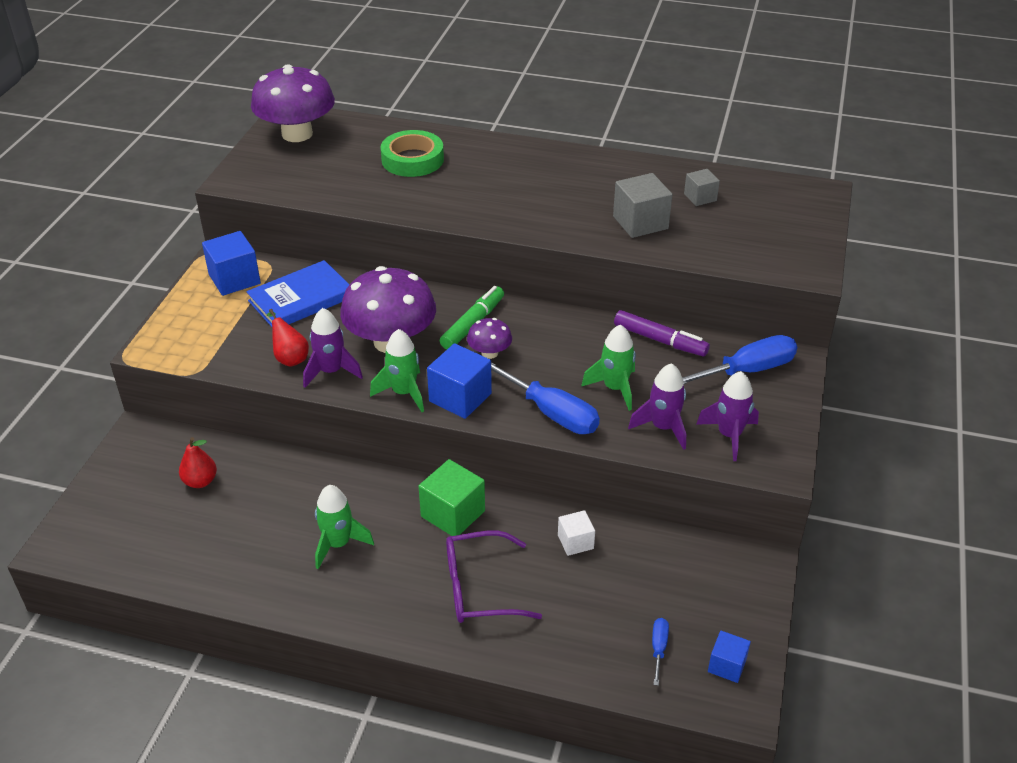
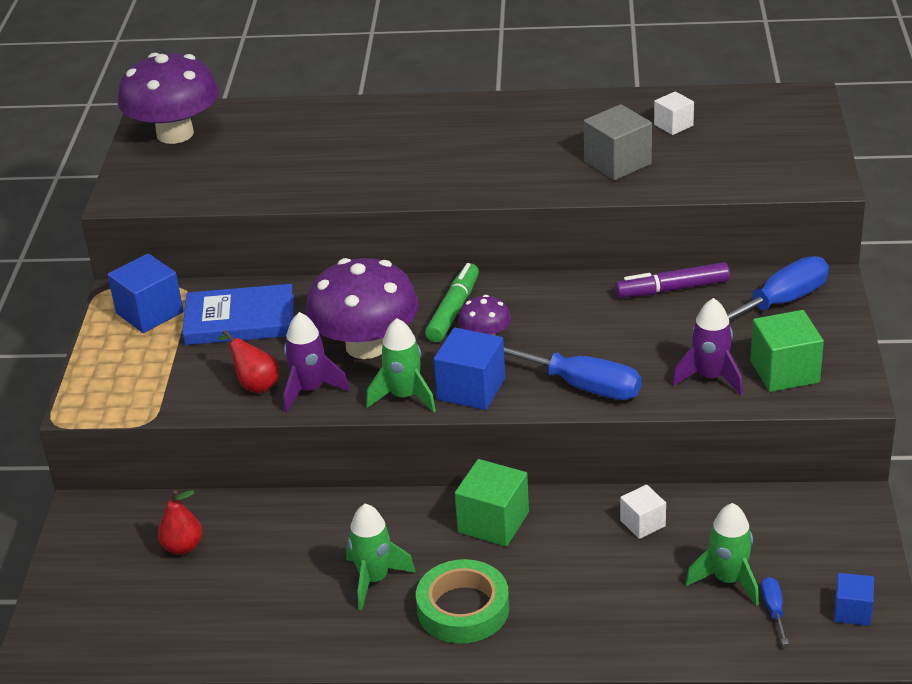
camera: 10 degrees left, 5 degrees down
blue book [246,260,349,327] -> blue book turned 45 degrees clockwise [182,284,294,345]
green tape [380,130,444,177] -> green tape moved to [416,559,509,644]
purple glasses [446,530,542,623] -> none
green rocket [581,324,636,411] -> green rocket moved to [686,503,759,606]
purple marker [614,310,710,356] -> purple marker turned 150 degrees clockwise [615,262,730,298]
grey cube [684,169,720,206] -> white cube [654,91,694,135]
purple rocket [696,371,759,461] -> green cube [751,310,824,392]

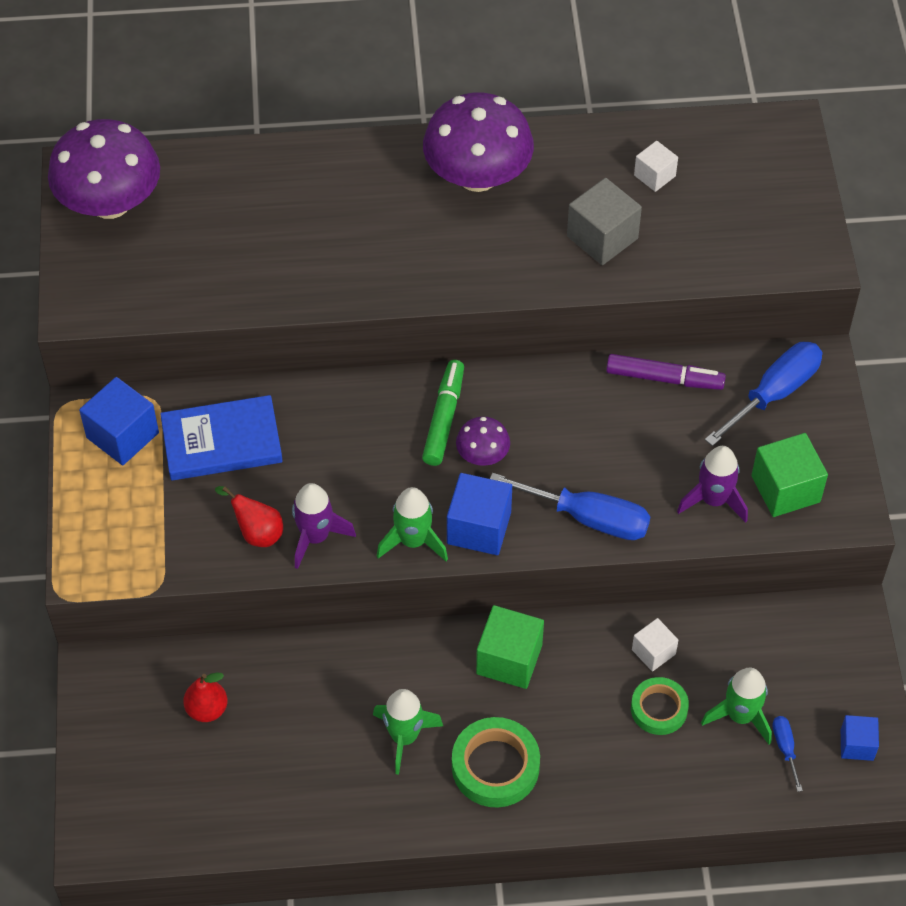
camera: 10 degrees left, 20 degrees up
purple mushroom [306,258,419,359] -> purple mushroom moved to [423,93,534,192]
purple marker [615,262,730,298] -> purple marker turned 150 degrees counterclockwise [606,354,726,390]
none -> green tape [631,677,689,735]

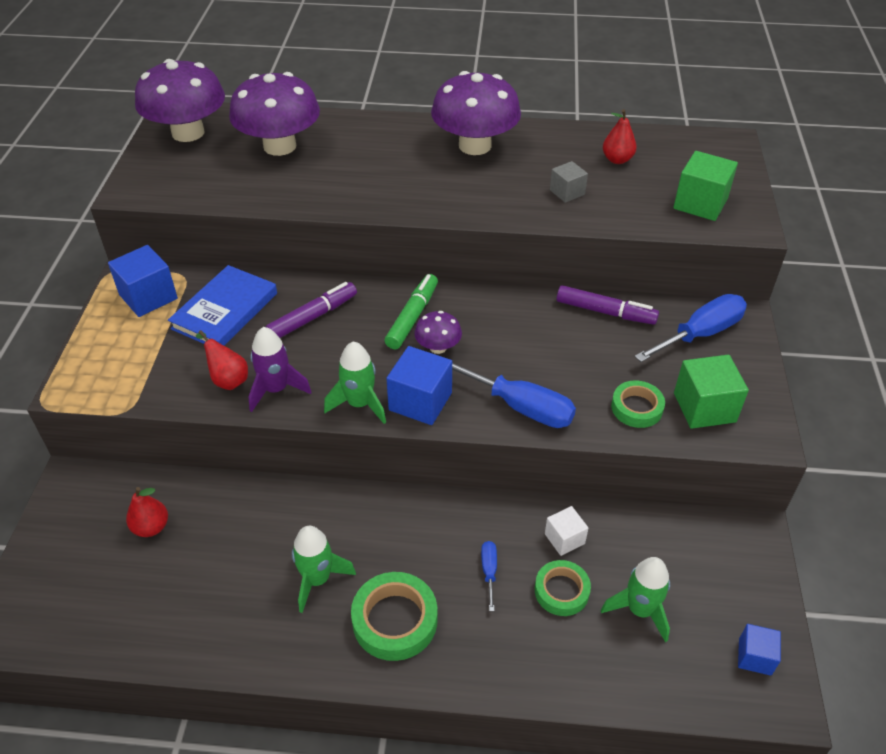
camera: 10 degrees right, 10 degrees down
blue book [160,395,283,480] -> blue book turned 60 degrees counterclockwise [168,265,277,346]
green cube [476,605,544,689] -> green cube moved to [673,151,738,221]
grey cube [567,178,642,265] -> grey cube [550,161,588,203], size x0.60
white cube [634,141,678,192] -> red pear [603,109,637,164]
purple rocket [677,446,748,523] -> green tape [611,380,665,428]
blue screwdriver [772,716,803,792] -> blue screwdriver moved to [481,541,497,611]
none -> purple mushroom [229,72,320,156]
none -> purple marker [266,282,357,338]

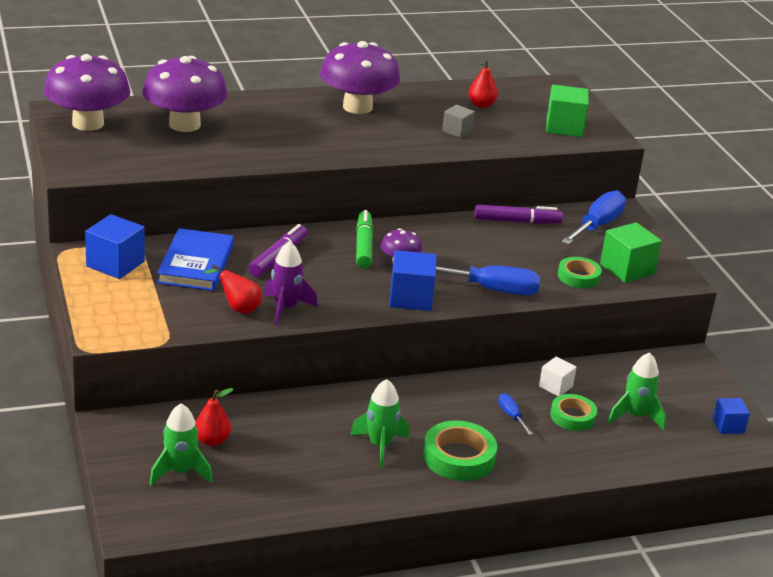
camera: 25 degrees left, 15 degrees down
green rocket [324,341,386,424] -> green rocket moved to [149,403,213,485]

